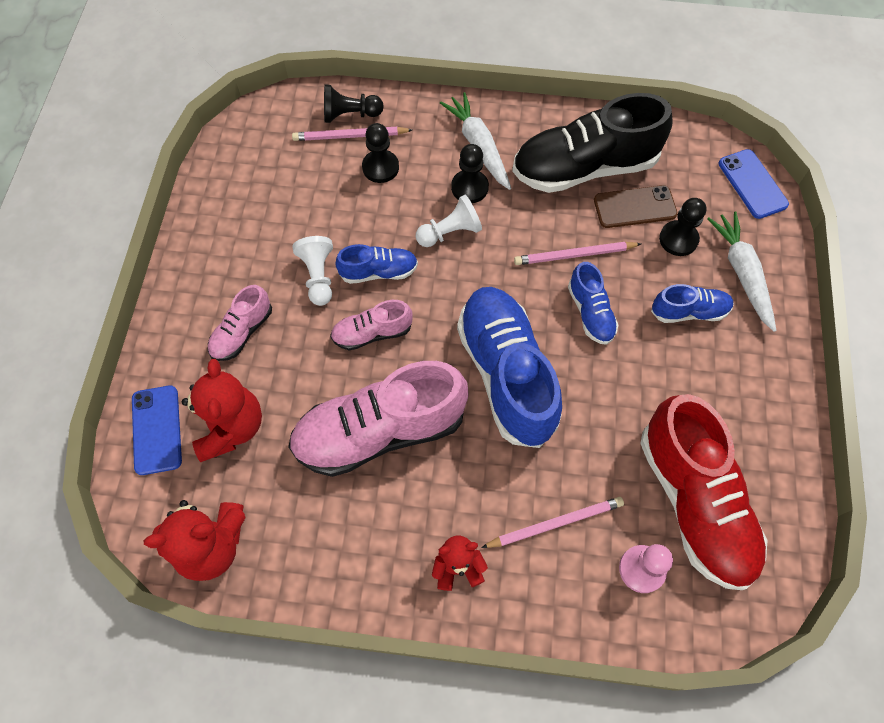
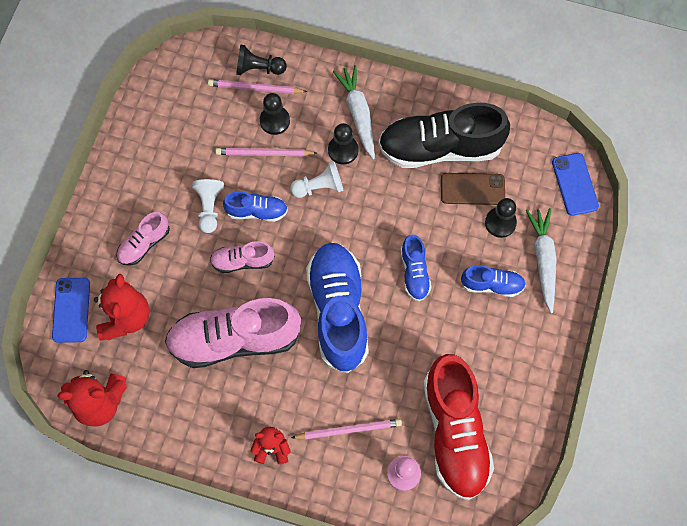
camera: 10 degrees right, 5 degrees up
pink pencil [514,242,641,265] -> pink pencil moved to [215,148,317,156]

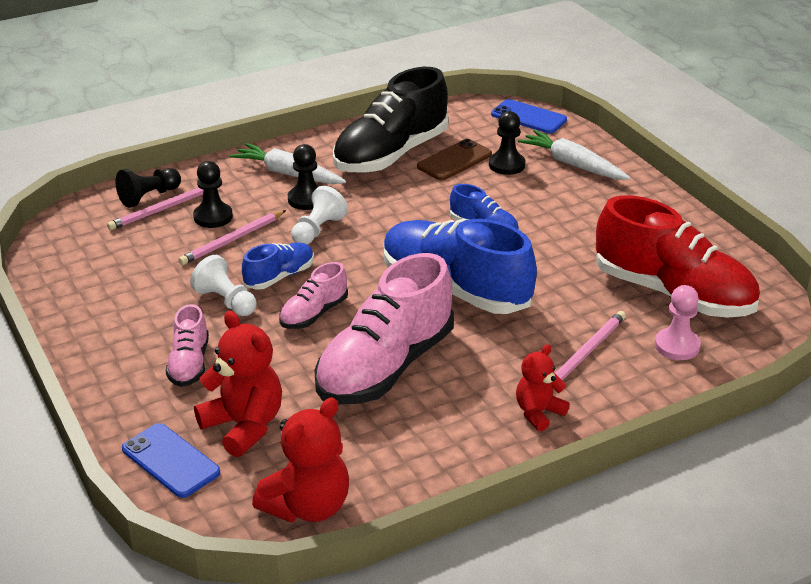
camera: 45 degrees left, 35 degrees down
blue shoe [461,265,526,297] -> none

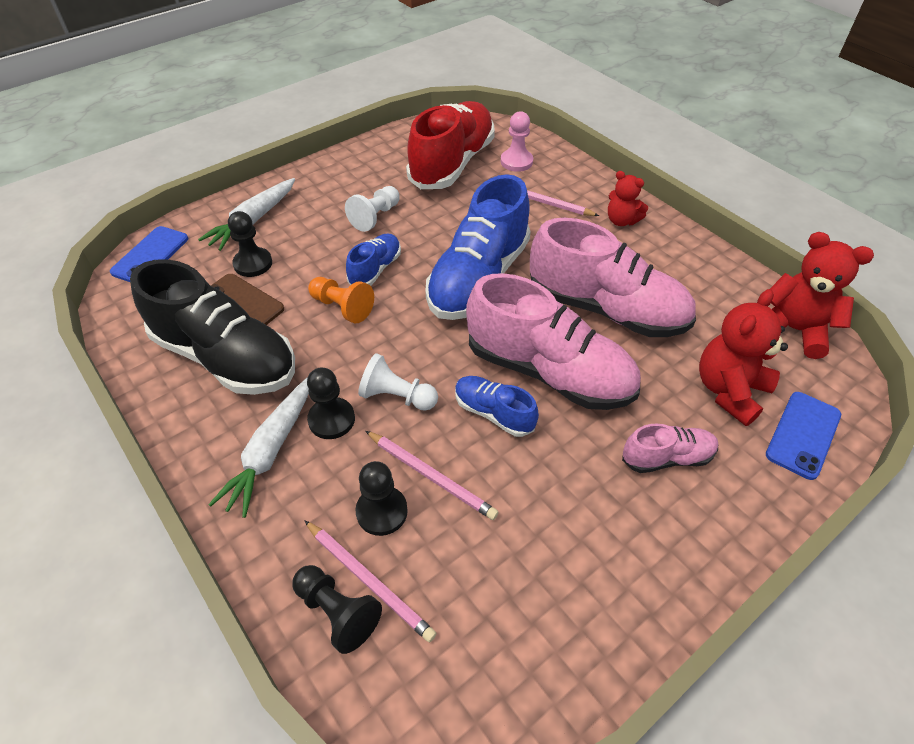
camera: 100 degrees left, 15 degrees up
white pawn [190,255,257,316] -> white pawn moved to [345,186,400,232]
pink shoe [279,262,348,329] -> pink shoe [466,273,641,410], size x2.04
none -> orange pawn [308,277,374,323]

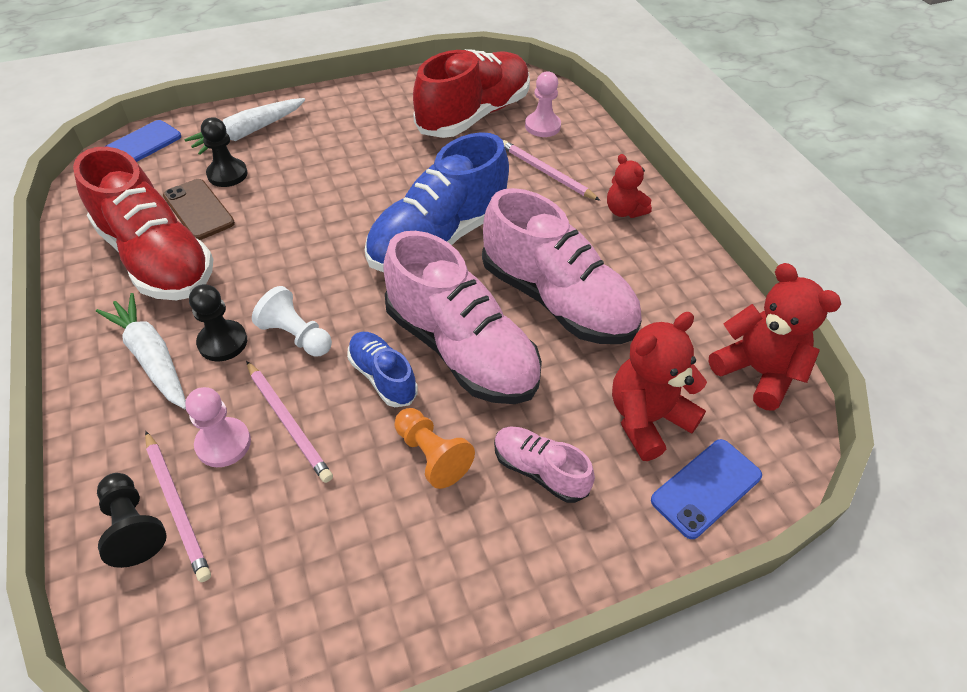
camera: 15 degrees right, 0 degrees up
black shoe [130,259,295,395] -> red shoe [73,147,213,300]
white carrot [208,377,309,518] -> white carrot turned 105 degrees clockwise [96,293,186,409]
orange pawn [308,277,374,323] -> orange pawn moved to [395,408,475,489]
white pawn [345,186,400,232] -> none
blue shoe [346,233,401,286] -> none
black pawn [355,461,408,536] -> pink pawn [185,387,251,467]
pink shoe [622,423,718,473] -> pink shoe turned 150 degrees counterclockwise [494,426,595,503]

